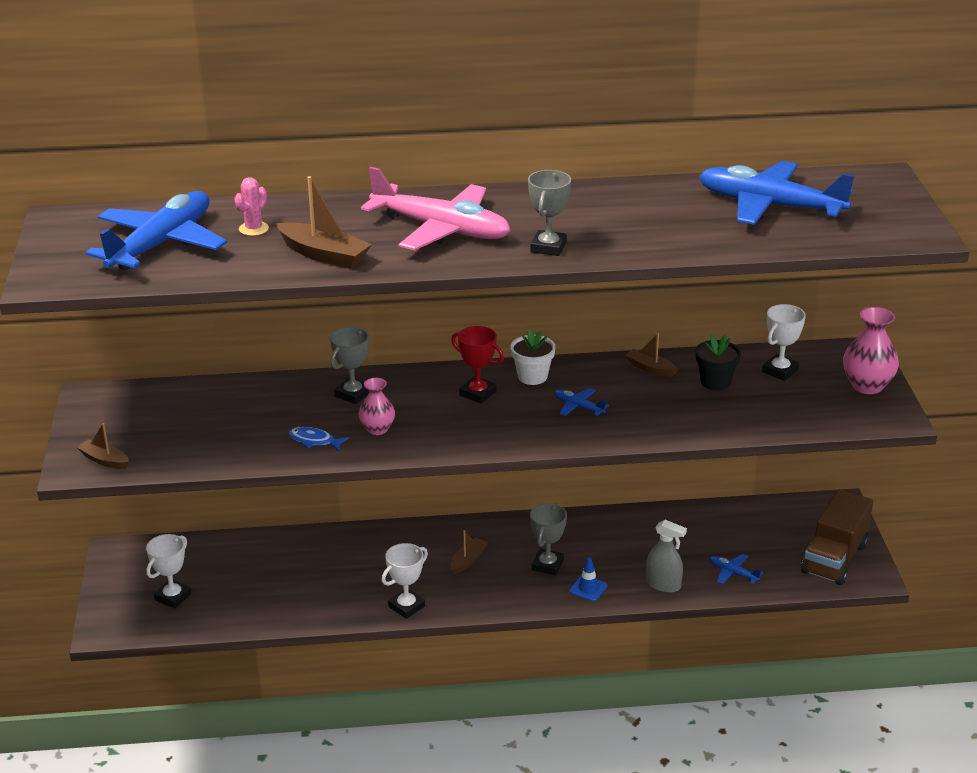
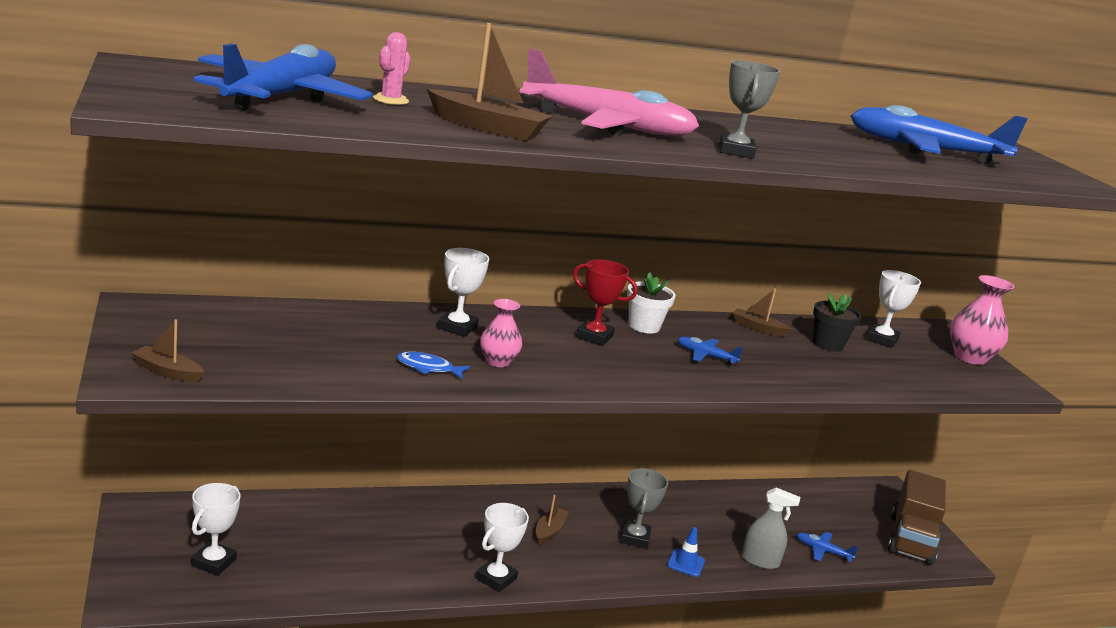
camera: 15 degrees left, 10 degrees down
grey trophy [330,327,370,404] -> white trophy [437,248,489,337]

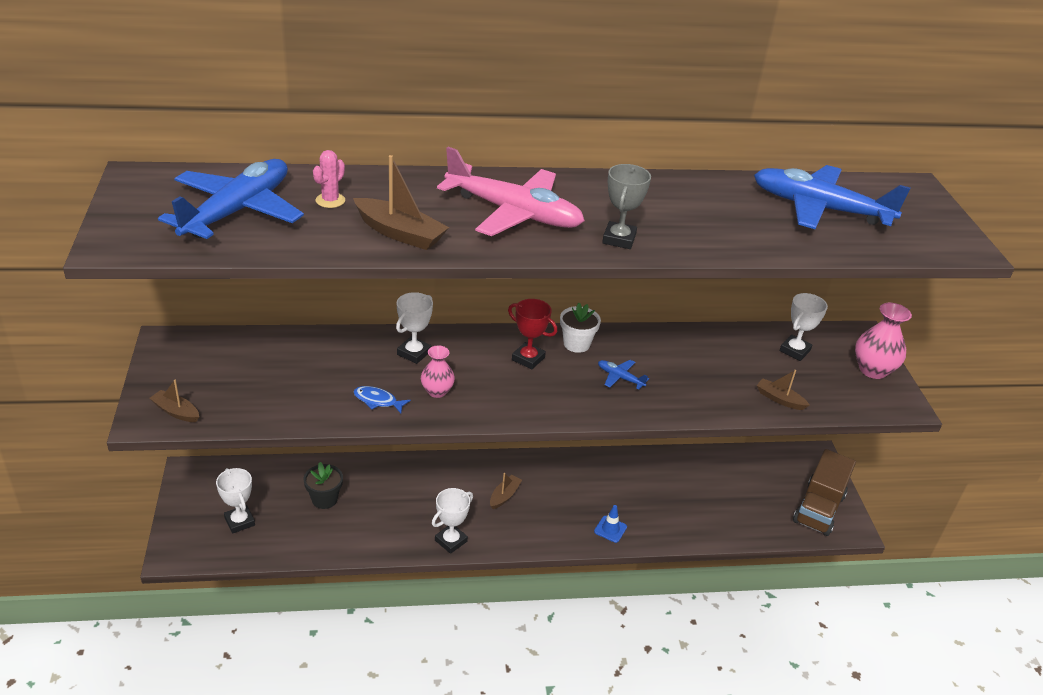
camera: 10 degrees right, 15 degrees up
white trophy [191,483,241,576] -> white trophy turned 60 degrees counterclockwise [216,468,255,534]
grey trophy [620,468,668,549] -> none
brown boat [733,288,792,337] -> brown boat moved to [757,370,810,410]
grey spray bottle [742,487,800,569] -> none
blue plane [797,532,858,562] -> none
black flower pot [813,293,861,352] -> black flower pot moved to [304,462,343,509]

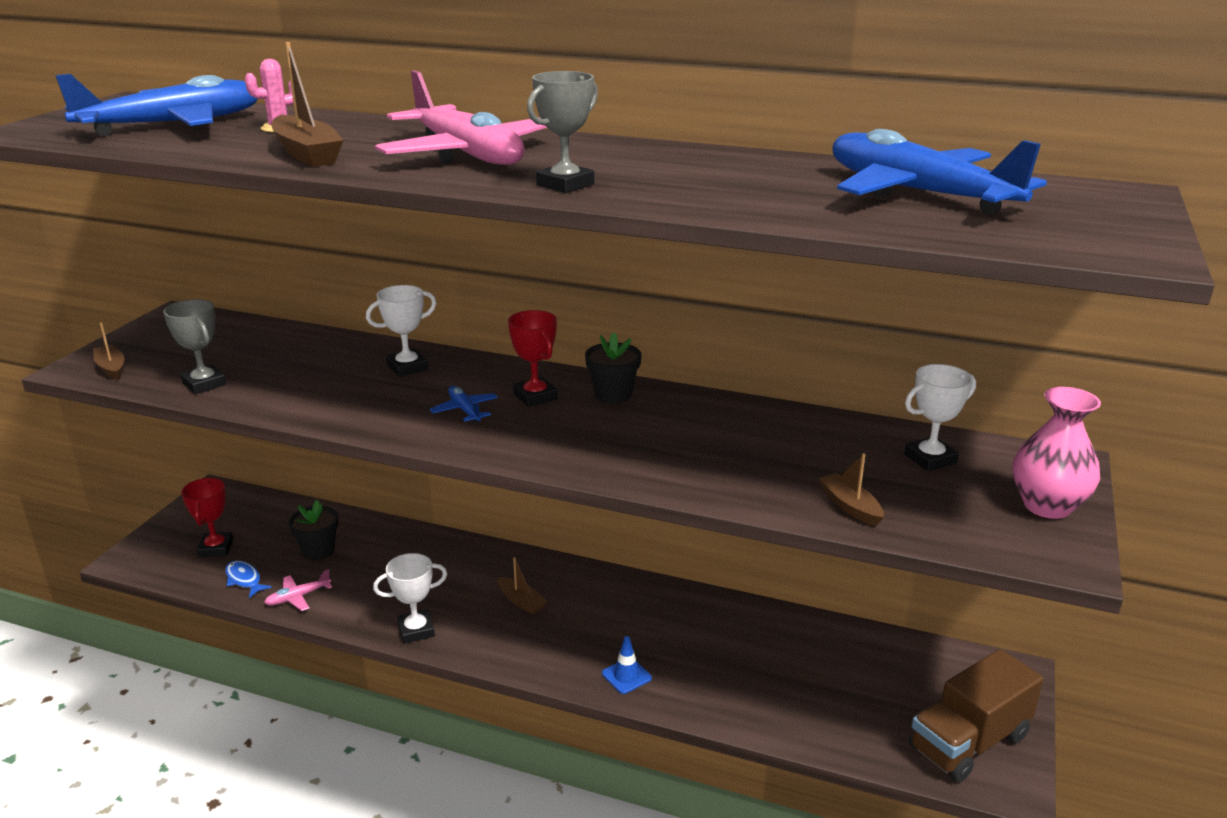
camera: 30 degrees right, 10 degrees down
white trophy [216,468,255,534] -> red trophy [181,478,234,557]
blue fish [353,386,411,413] -> blue fish moved to [225,561,272,598]
pink vase [421,345,455,398] -> none
brown boat [490,473,522,509] -> brown boat turned 75 degrees clockwise [497,557,547,614]
white flower pot [560,303,601,353] -> black flower pot [585,332,642,403]
blue plane [598,360,649,389] -> blue plane moved to [430,386,498,423]
none -> grey trophy [163,299,226,394]
none -> pink plane [264,569,332,611]

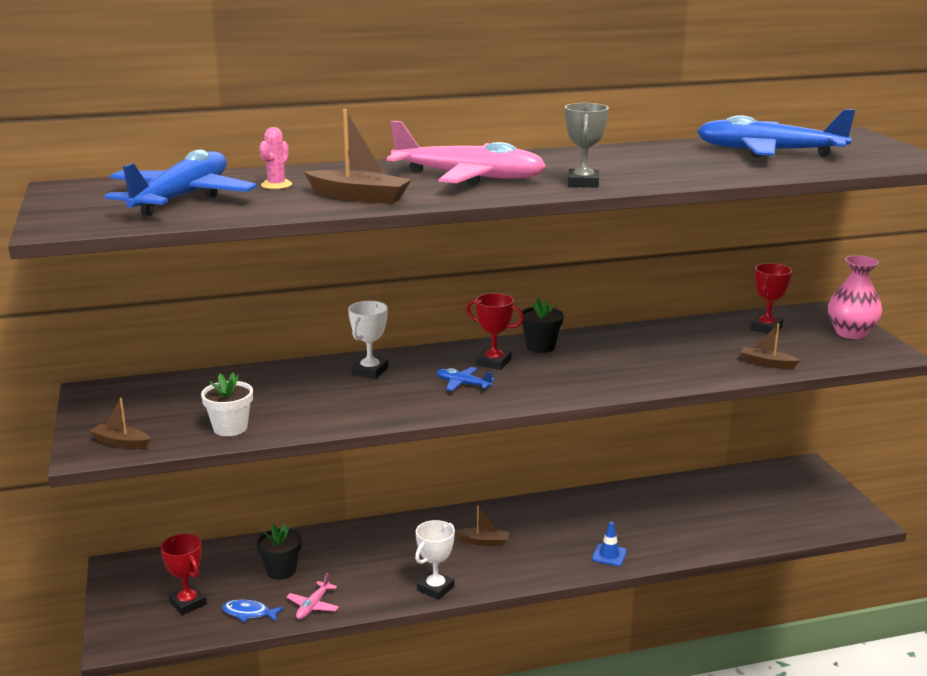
camera: 35 degrees left, 5 degrees down
grey trophy [163,299,226,394] -> white flower pot [201,372,253,436]
white trophy [904,364,976,472] -> red trophy [751,263,792,335]
brown truck [909,649,1044,782] -> none

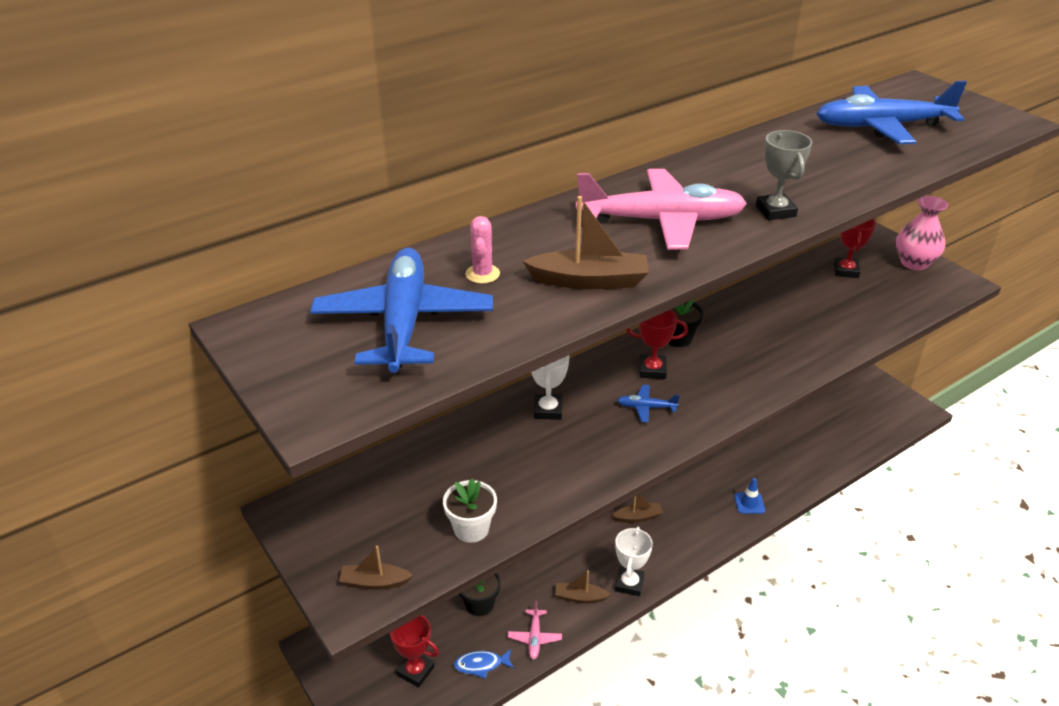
camera: 20 degrees left, 15 degrees up
brown boat [740,324,801,369] -> brown boat moved to [555,570,611,603]

